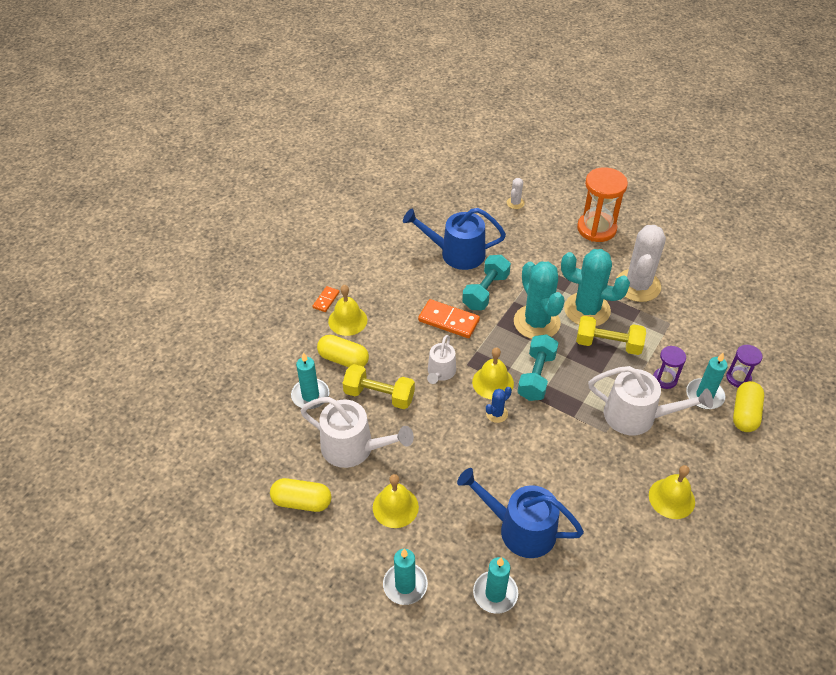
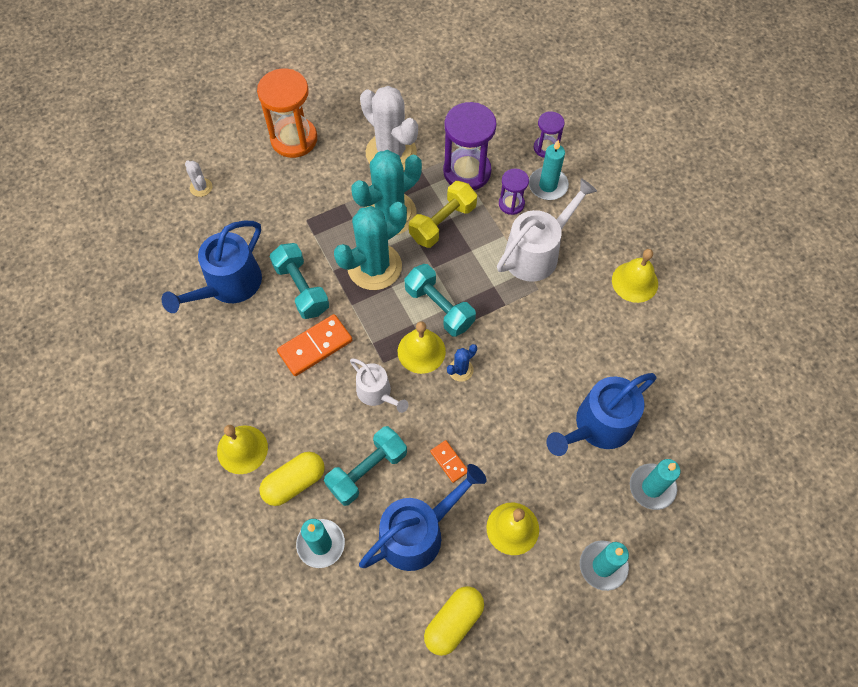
camera: 60 degrees left, 15 degrees up
white watering can [300,397,414,468] -> blue watering can [359,464,486,571]
orange domino [313,286,339,312] -> orange domino moved to [430,440,467,483]
yellow dumbbell [343,364,415,409] -> turquoise dumbbell [324,426,407,506]
blue cactus [486,387,512,423] -> blue cactus turned 60 degrees clockwise [447,344,477,382]
turquoise cactus [514,262,565,339] -> turquoise cactus turned 45 degrees counterclockwise [334,202,407,290]
yellow capsule [733,381,764,432] -> none
none -> purple hourglass [443,102,497,190]

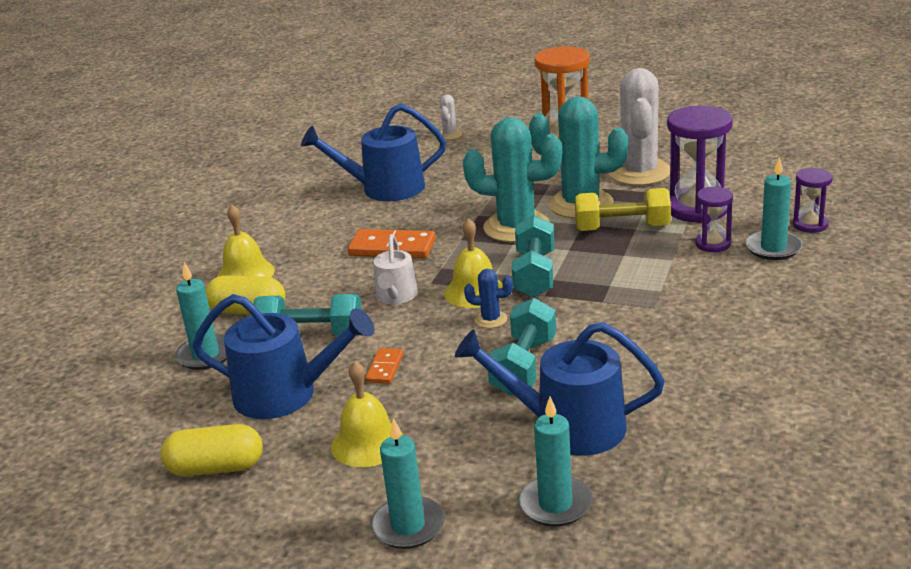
camera: 50 degrees right, 35 degrees down
turquoise dumbbell [270,243,329,319] -> turquoise dumbbell moved to [488,298,557,395]
white watering can [497,178,597,282] -> none
yellow bell [612,249,658,303] -> none

